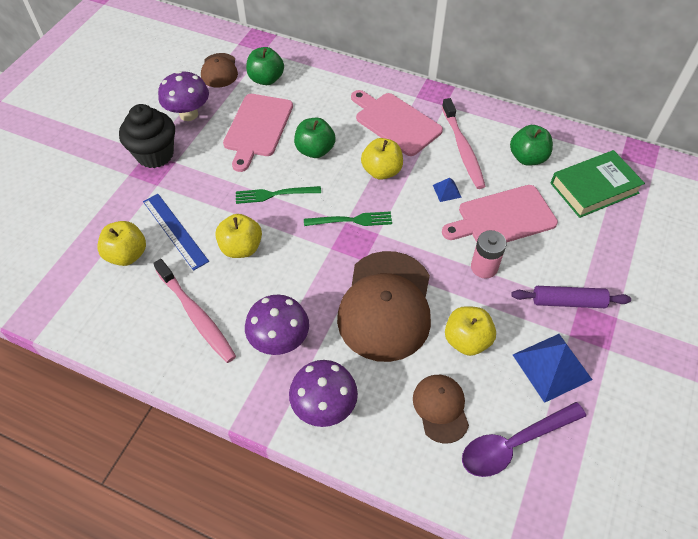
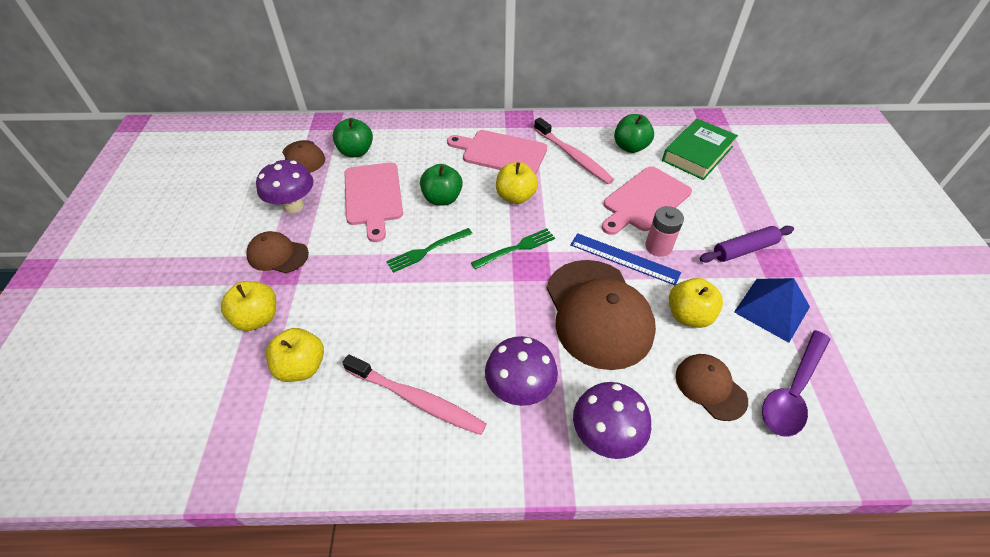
camera: 25 degrees left, 5 degrees down
black cupcake [119,104,175,168] -> brown cap [246,231,309,273]
blue ruler [143,194,209,271] -> blue ruler moved to [570,233,681,285]
yellow apple [215,214,262,258] -> yellow apple moved to [221,281,276,331]
blue pyramid [433,178,462,202] -> none

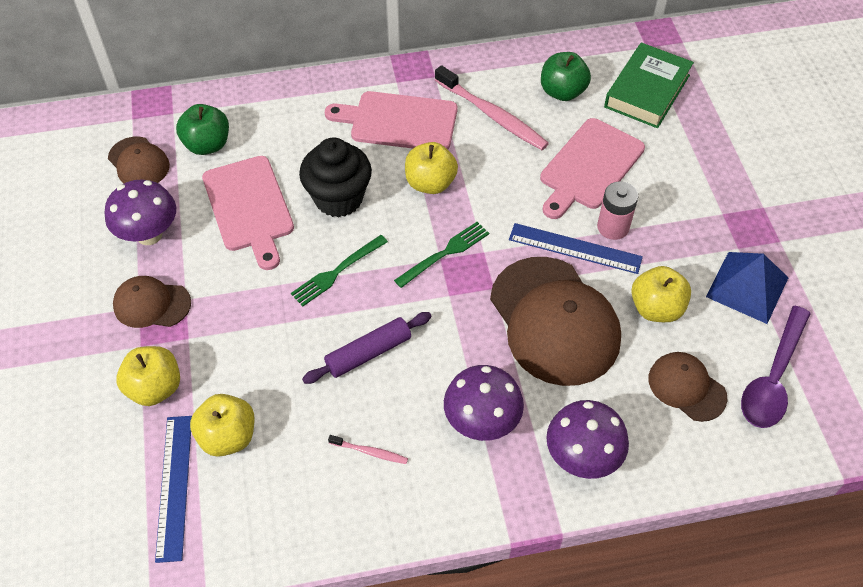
camera: 10 degrees left, 5 degrees up
pink toothbrush [342,354,486,435] -> pink toothbrush [328,435,408,464], size x0.46
green apple [420,164,463,206] -> black cupcake [299,138,372,217]
purple rolling pin [700,226,794,263] -> purple rolling pin moved to [302,312,432,384]
none -> blue ruler [155,416,192,563]

